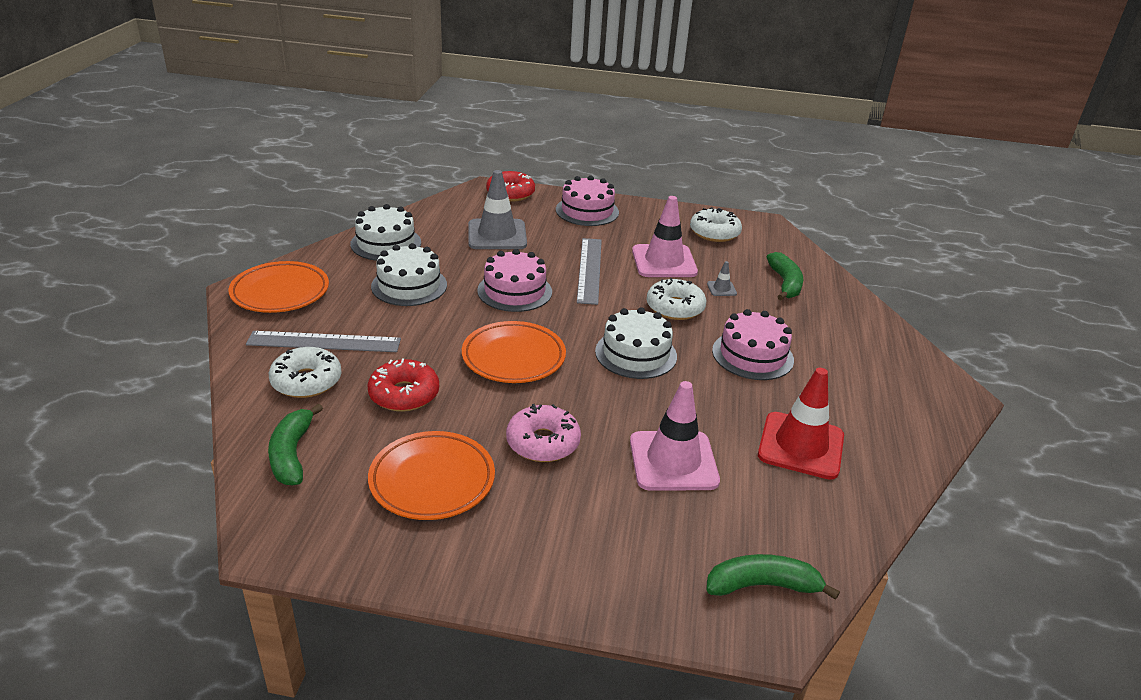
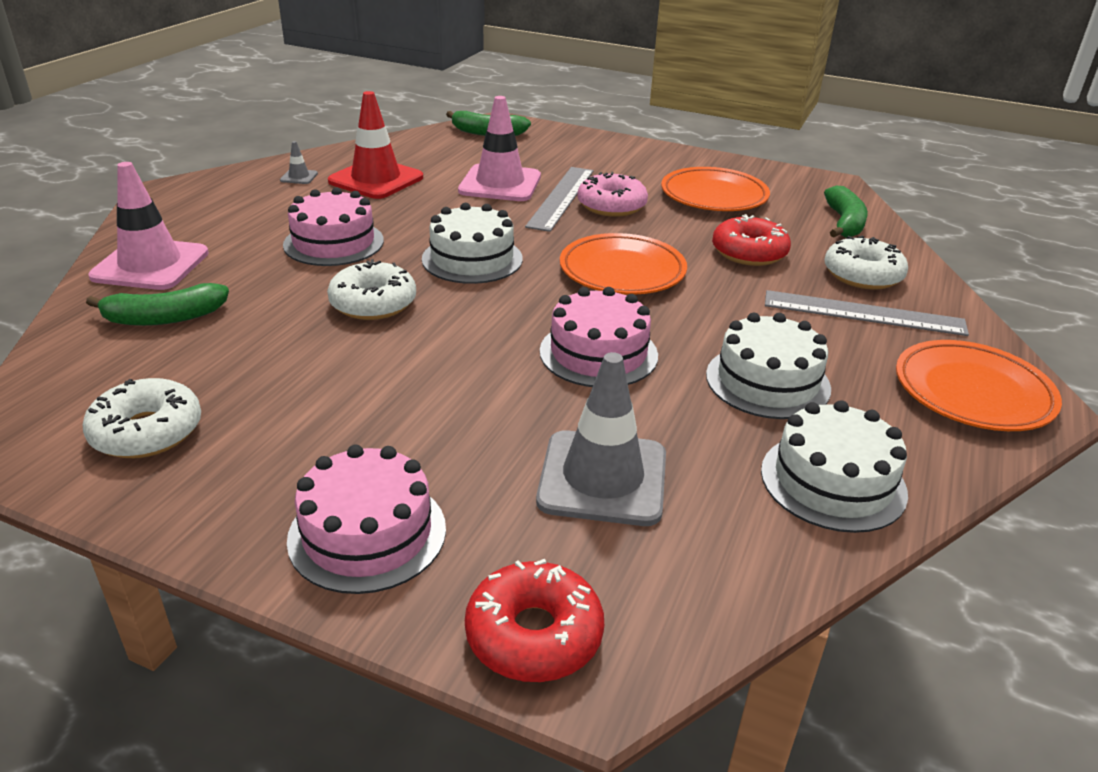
camera: 165 degrees left, 0 degrees up
grey ruler [577,238,602,305] -> grey ruler moved to [525,167,594,232]
pink traffic cone [632,196,698,277] -> pink traffic cone moved to [88,162,209,290]
grey traffic cone [707,261,737,296] -> grey traffic cone moved to [280,141,318,184]
green banana [767,252,803,300] -> green banana turned 120 degrees counterclockwise [86,283,229,326]

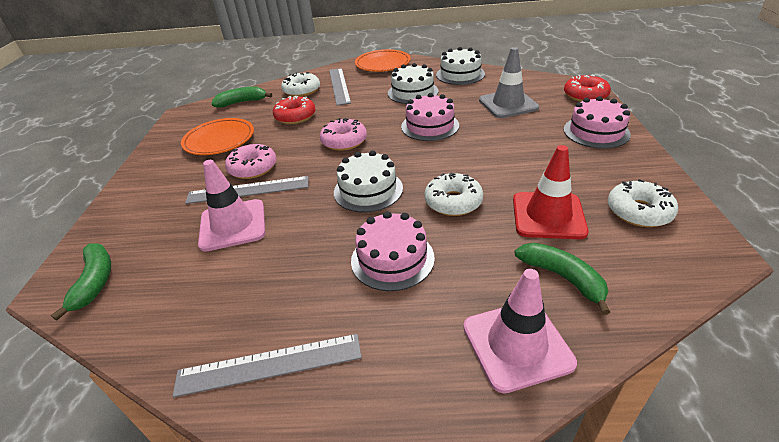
camera: 110 degrees left, 5 degrees up
grey traffic cone [280,141,318,184] -> grey ruler [173,334,362,397]
red traffic cone [328,91,423,199] -> red traffic cone moved to [513,145,589,239]
orange plate [560,233,687,295] -> pink donut [320,118,367,151]

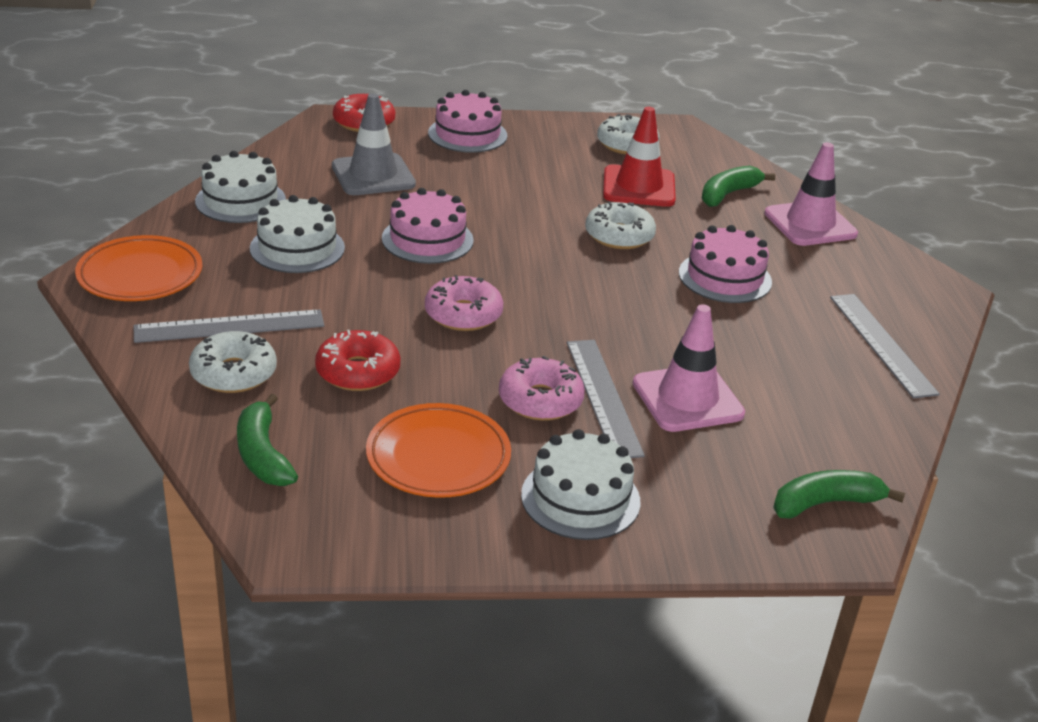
camera: 100 degrees left, 5 degrees down
white cake [334,150,403,213] -> white cake moved to [521,429,640,540]

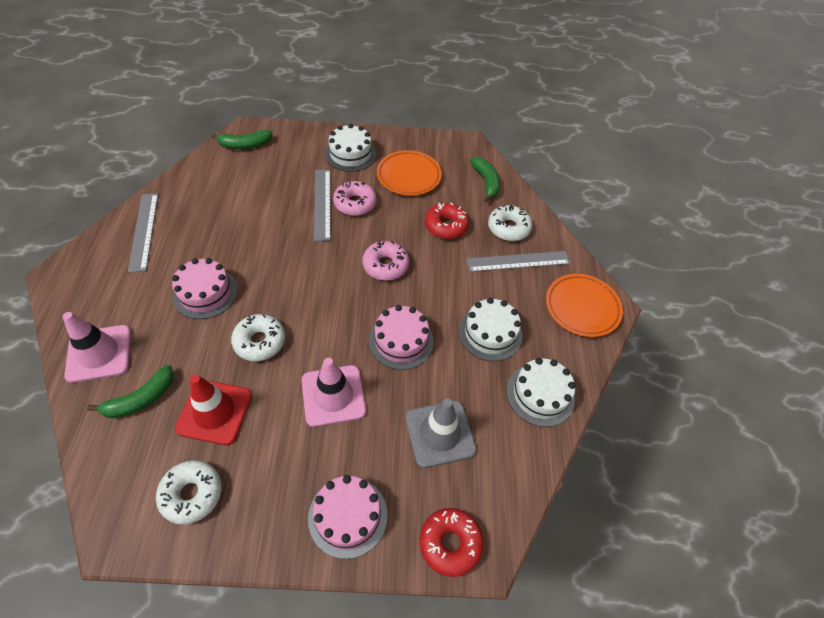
camera: 175 degrees left, 20 degrees up
pink traffic cone [633,304,745,432] -> pink traffic cone moved to [301,357,366,427]

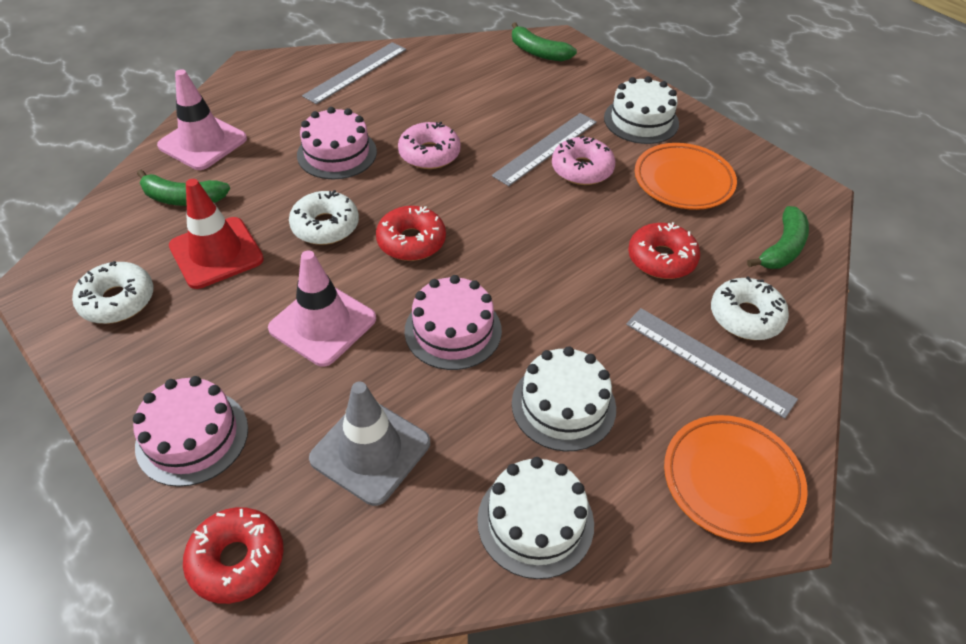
camera: 50 degrees right, 5 degrees down
pink donut [362,241,409,281] -> pink donut moved to [398,122,461,169]
none -> red donut [376,206,446,261]

